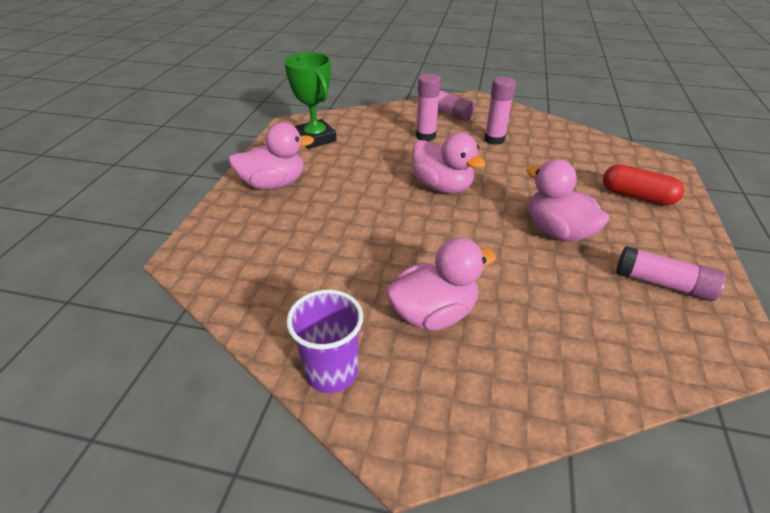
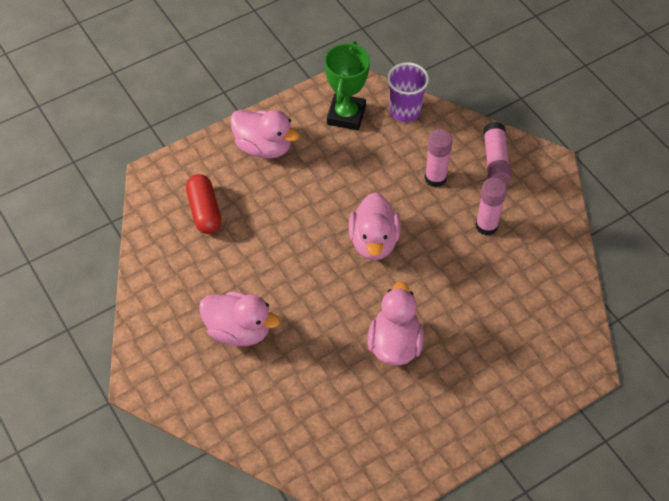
camera: 45 degrees right, 15 degrees up
purple cup [286,290,363,393] -> purple cup moved to [387,62,429,122]
red capsule [603,164,684,206] -> red capsule moved to [186,174,221,234]
pink glue stick [616,246,726,301] -> none

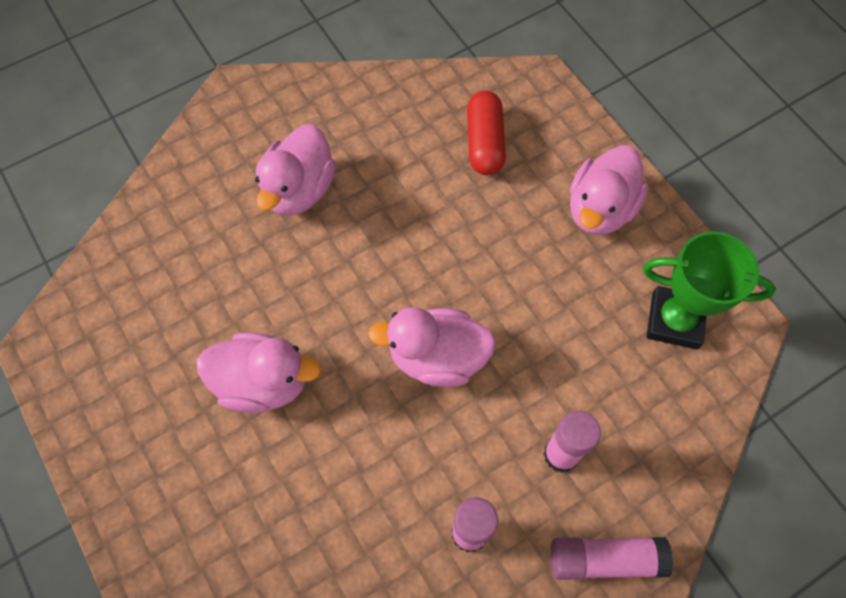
camera: 90 degrees right, 10 degrees up
red capsule [186,174,221,234] -> red capsule turned 75 degrees counterclockwise [467,91,506,175]
purple cup [387,62,429,122] -> none

